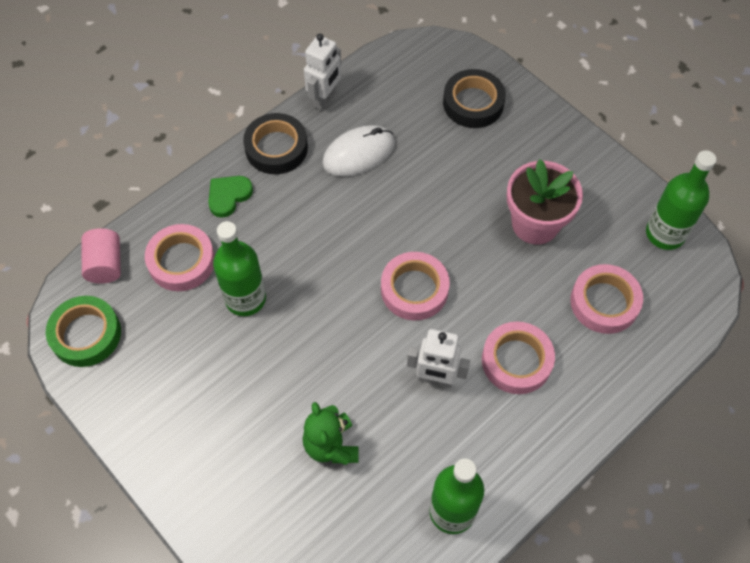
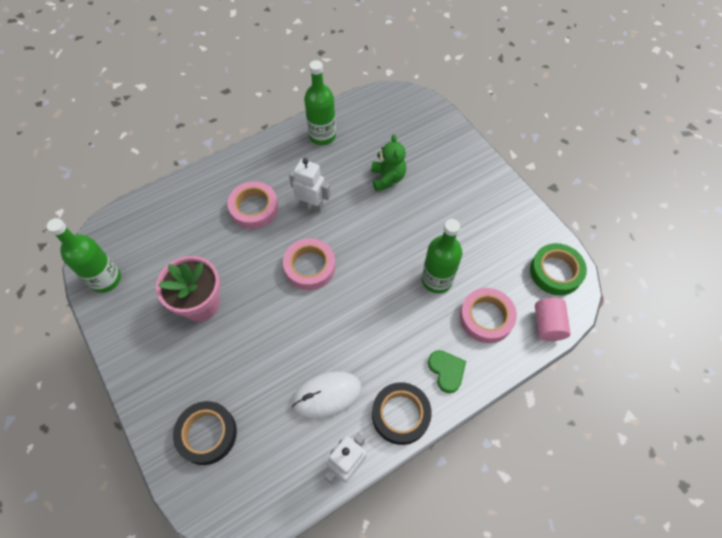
camera: 170 degrees left, 0 degrees up
green heart [208,176,253,218] -> green heart turned 75 degrees counterclockwise [428,350,466,393]
pink tape [570,264,643,334] -> none

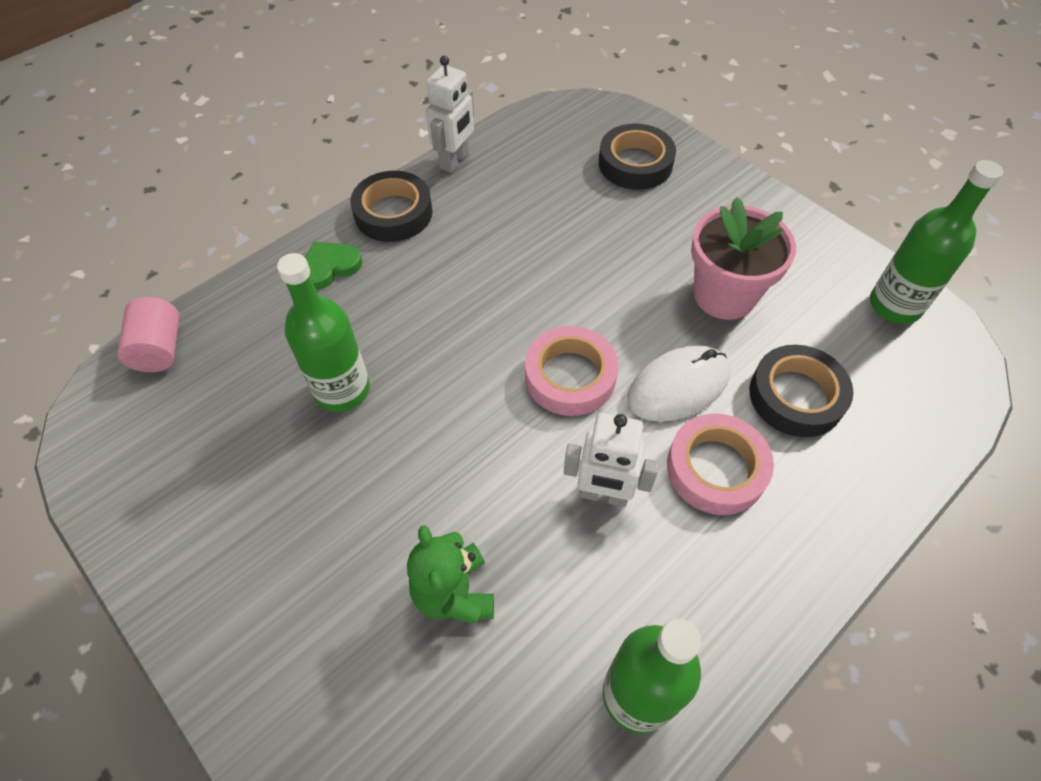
camera: 170 degrees right, 5 degrees down
white mouse [292,371,362,419] -> white mouse moved to [627,345,730,422]
green heart [428,350,466,393] -> green heart turned 90 degrees clockwise [305,242,362,290]
pink tape [460,288,517,343] -> none
green tape [530,243,587,296] -> none
none -> black tape [749,345,853,437]

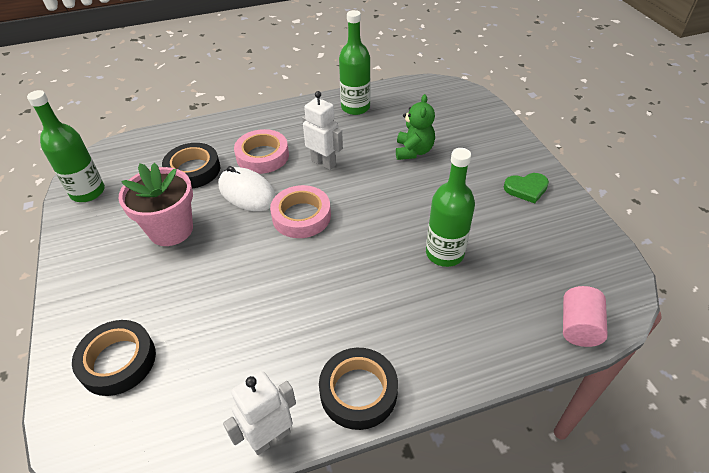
camera: 155 degrees left, 10 degrees down
green heart [305,242,362,290] -> green heart moved to [504,173,549,204]
white mouse [627,345,730,422] -> white mouse turned 45 degrees clockwise [218,166,276,211]

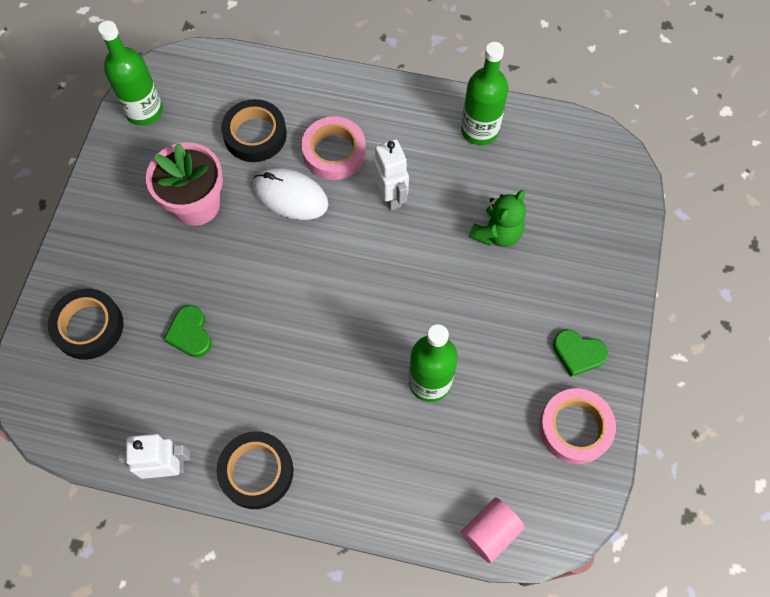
camera: 30 degrees right, 20 degrees up
white mouse [218,166,276,211] -> white mouse turned 45 degrees counterclockwise [253,168,329,220]
pink tape [270,185,331,238] -> pink tape moved to [539,388,616,464]
none -> green heart [164,305,212,357]

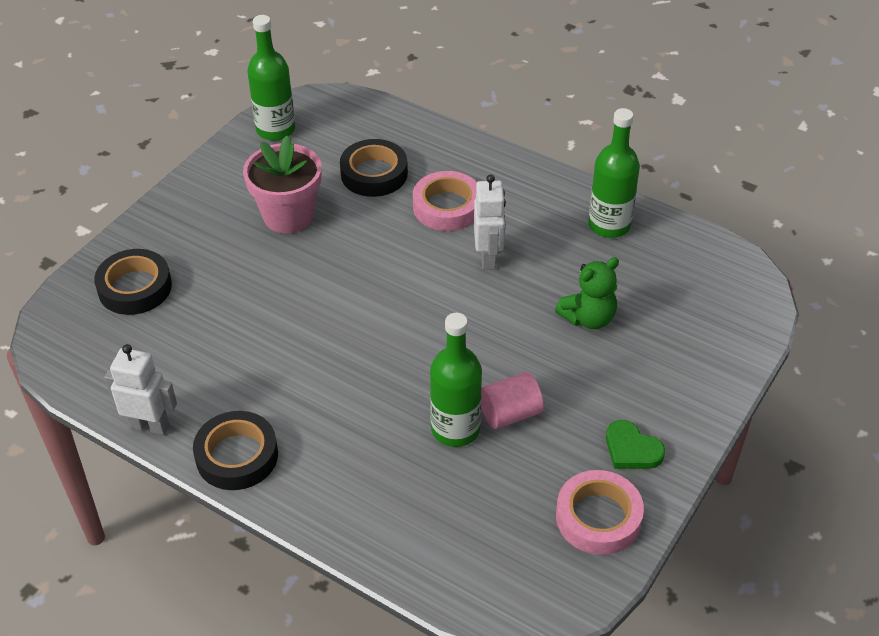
camera: 20 degrees right, 20 degrees down
green heart [164,305,212,357] -> none
white mouse [253,168,329,220] -> none
pink cylinder [461,498,525,563] -> pink cylinder moved to [481,372,544,429]

